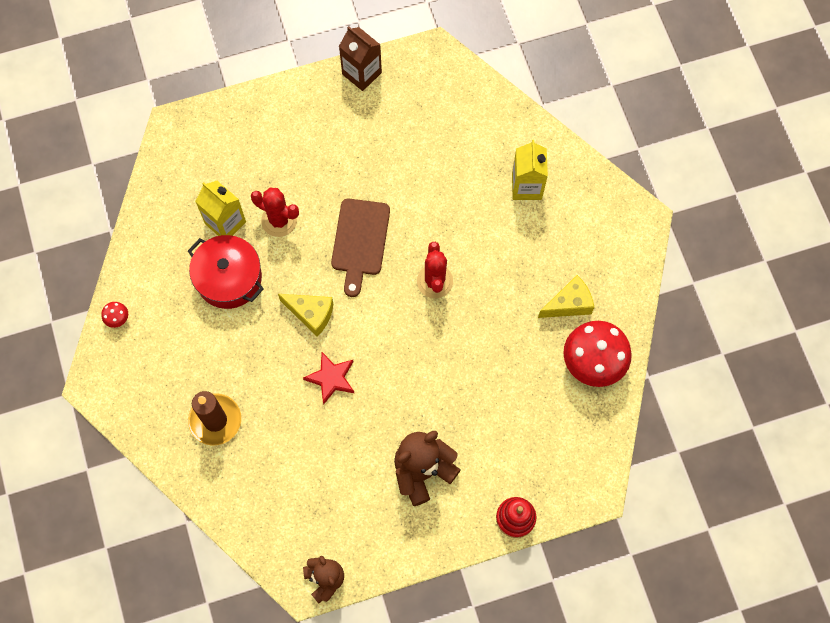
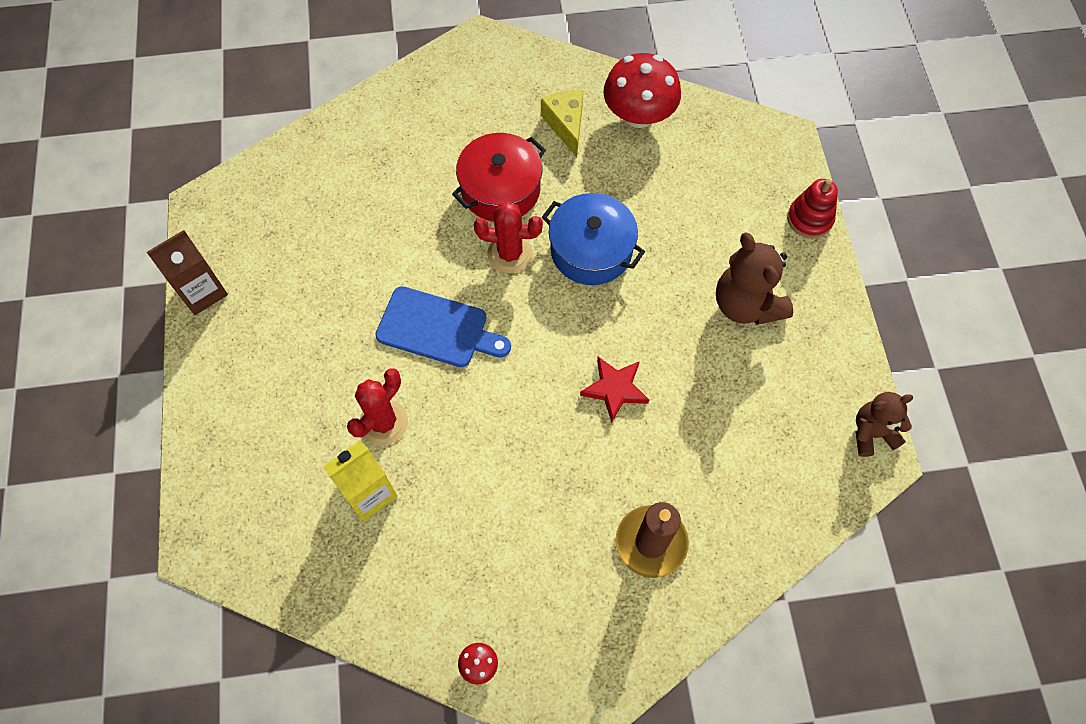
camera: 80 degrees left, 5 degrees down
red pot [188,235,264,309] -> red pot moved to [452,133,546,222]
yellow cheese [278,294,333,337] -> none
brown cutting board [331,199,390,297] -> blue cutting board [375,286,511,367]
yellow carton [512,140,548,200] -> none
none -> blue pot [542,193,645,285]

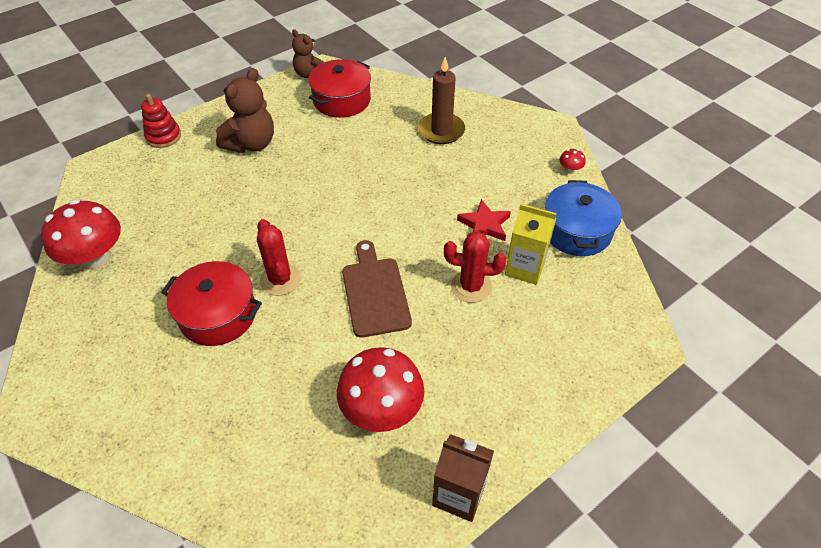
camera: 120 degrees left, 15 degrees down
blue cutting board [375,286,511,367] -> brown cutting board [342,240,412,338]
yellow cheese [541,90,583,157] -> none
blue pot [542,193,645,285] -> blue pot moved to [545,180,622,256]
red star [580,357,649,423] -> red star moved to [457,199,511,241]
none -> red pot [308,59,371,118]
none -> red mushroom [337,347,424,432]

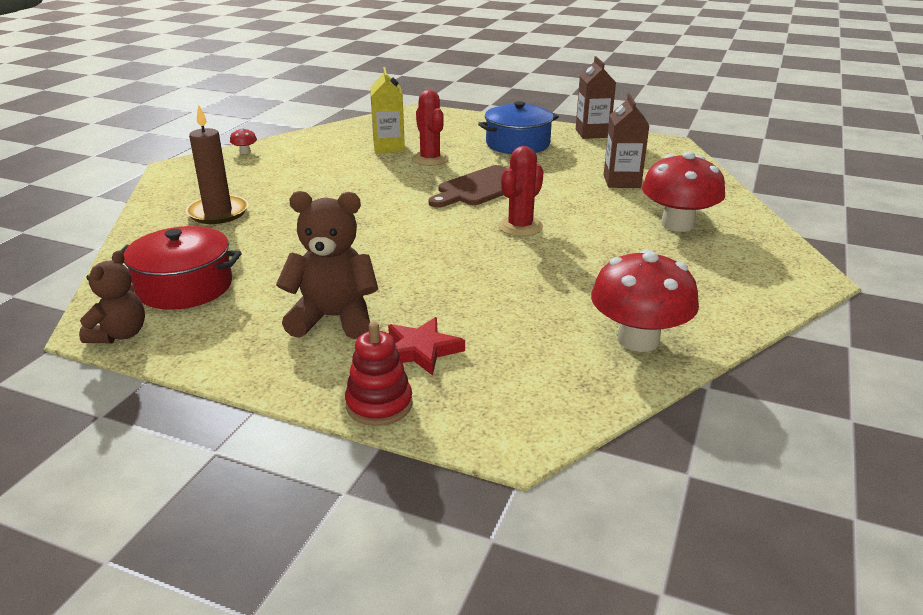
camera: 120 degrees left, 20 degrees down
red pot [161,261,262,346] -> none
red mushroom [337,347,424,432] -> red mushroom moved to [642,151,725,232]
red star [457,199,511,241] -> red star moved to [388,317,465,376]
blue pot [545,180,622,256] -> blue pot moved to [478,101,559,154]
none -> brown carton [604,93,649,188]

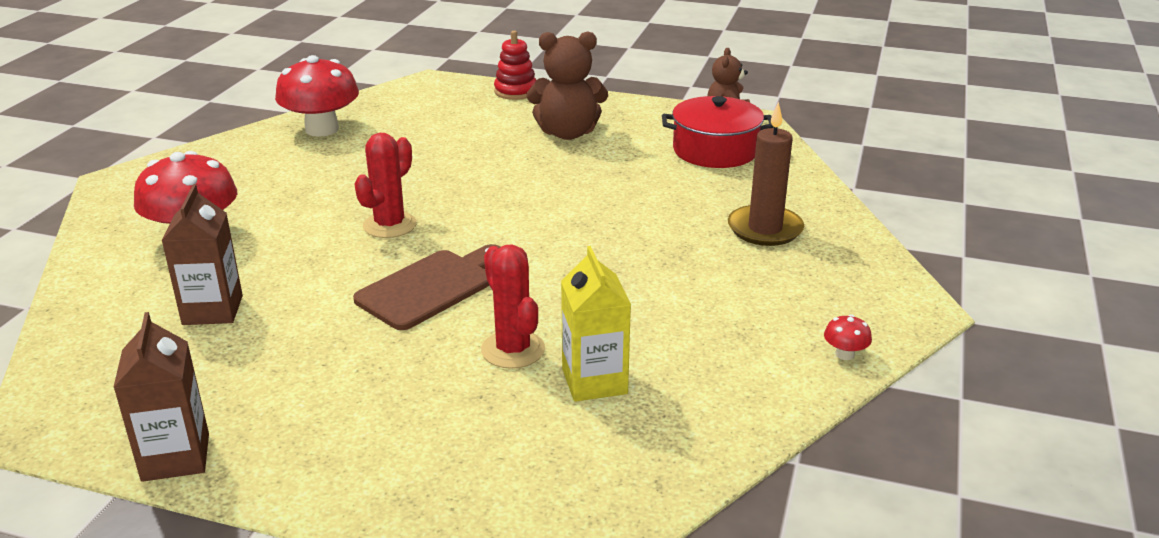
camera: 175 degrees right, 0 degrees up
red star [388,317,465,376] -> none
blue pot [478,101,559,154] -> none

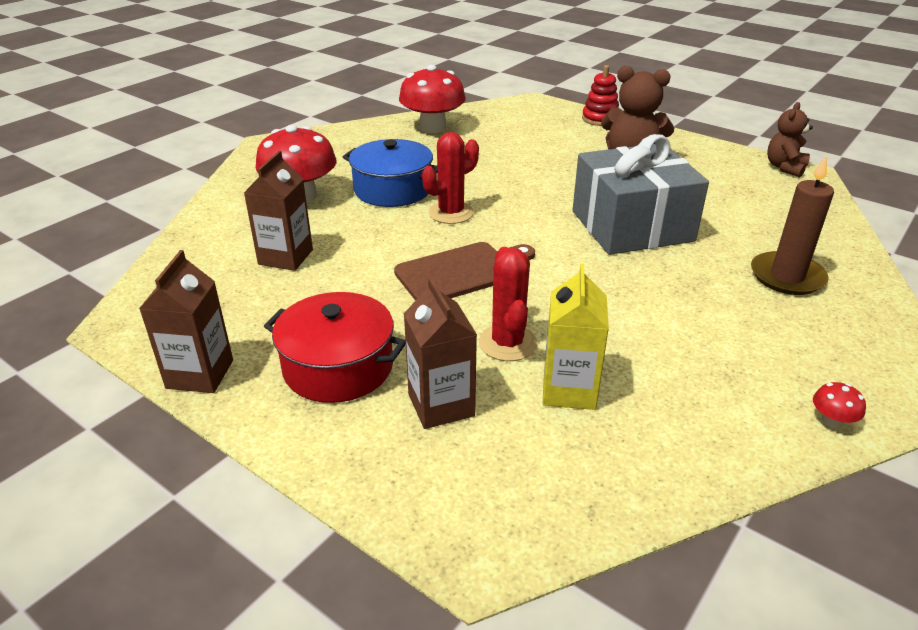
camera: 20 degrees right, 5 degrees up
red pot [662,96,774,168] -> red pot moved to [264,292,406,403]
none -> blue pot [343,139,438,207]
none -> brown carton [404,277,477,429]
none -> grey gift [573,134,709,255]

